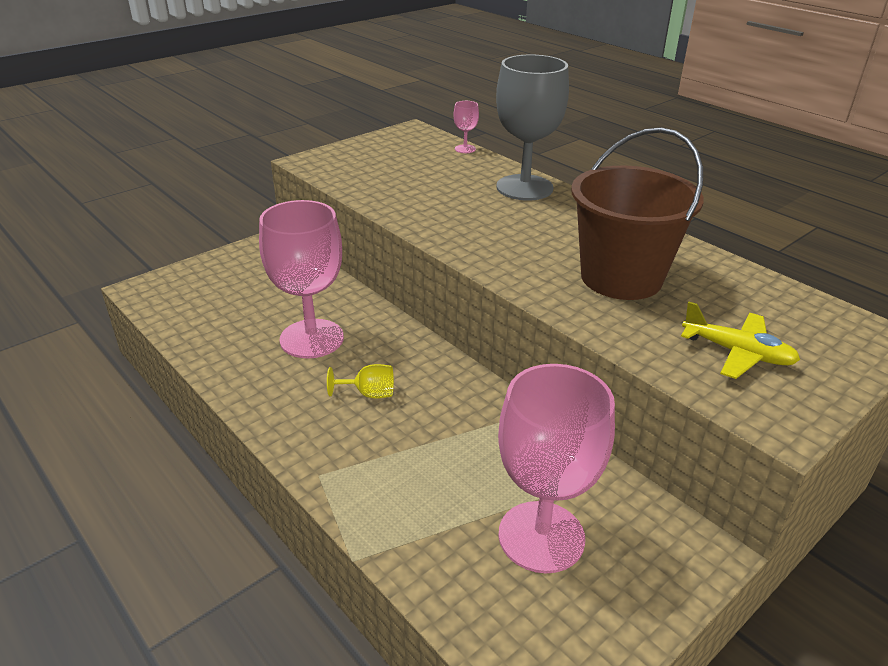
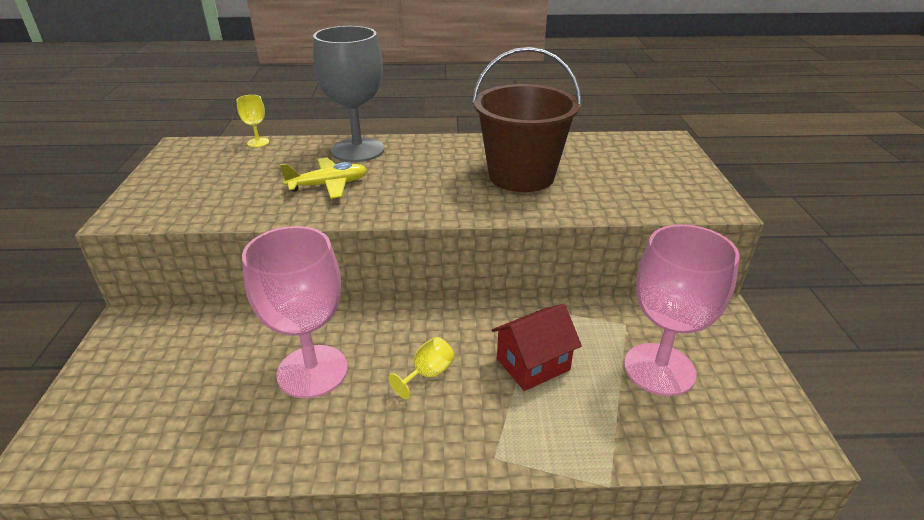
camera: 50 degrees left, 0 degrees up
pink goblet [454,101,479,153] -> yellow goblet [237,95,269,147]
yellow plane [681,302,800,379] -> yellow plane moved to [280,158,367,199]
none -> red house [492,304,582,391]

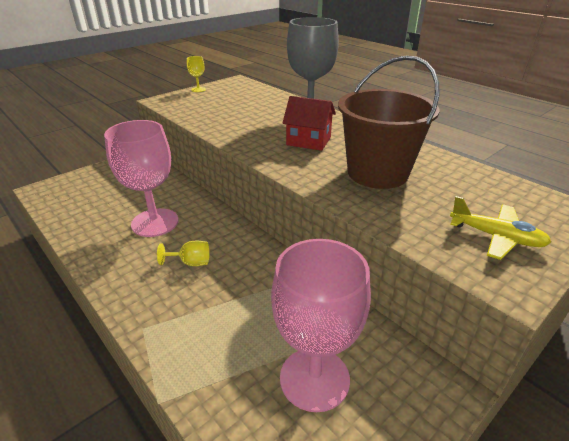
camera: 50 degrees right, 0 degrees up
yellow goblet [237,95,269,147] -> yellow goblet moved to [187,56,206,92]
yellow plane [280,158,367,199] -> yellow plane moved to [450,196,552,260]
red house [492,304,582,391] -> red house moved to [282,96,336,151]

